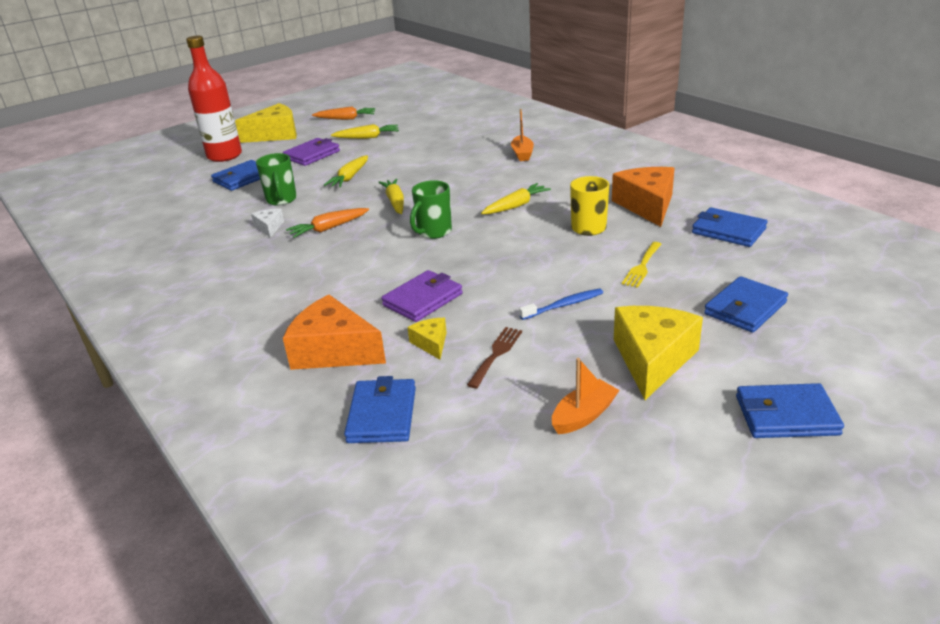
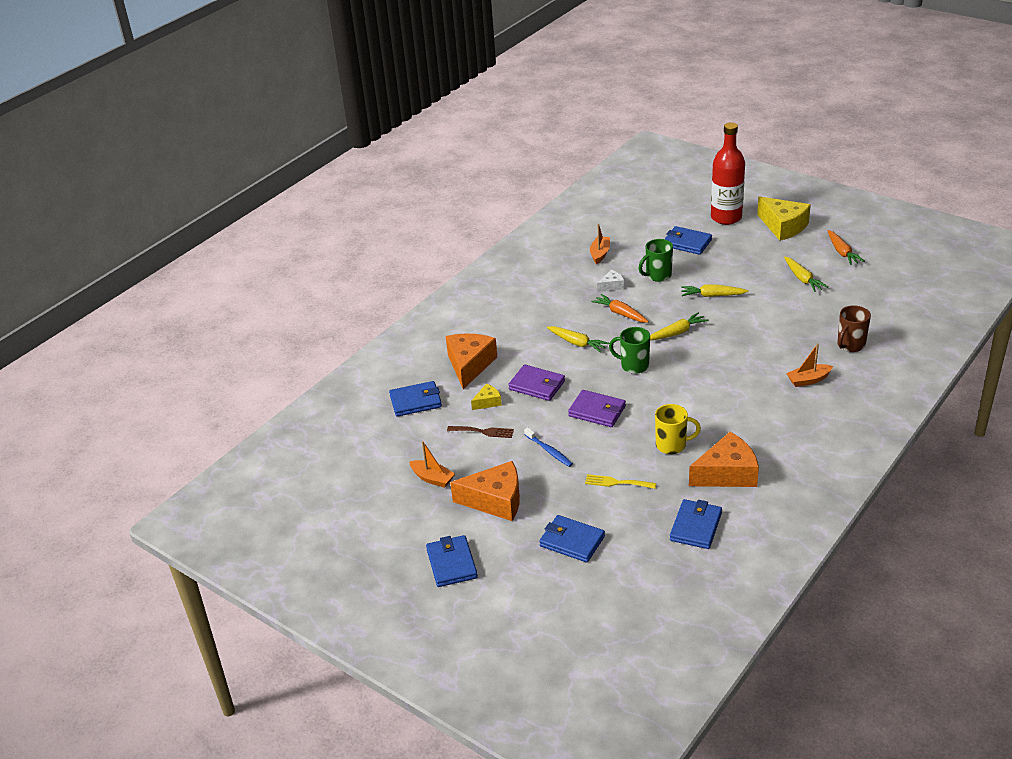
camera: 75 degrees right, 5 degrees up
purple wallet [283,138,340,166] -> purple wallet moved to [568,390,626,427]
yellow carrot [481,183,551,214] -> yellow carrot moved to [547,326,609,353]
yellow cheese [614,306,703,400] -> orange cheese [450,461,520,521]
none -> orange boat [590,224,610,264]
none -> brown mug [837,305,871,352]

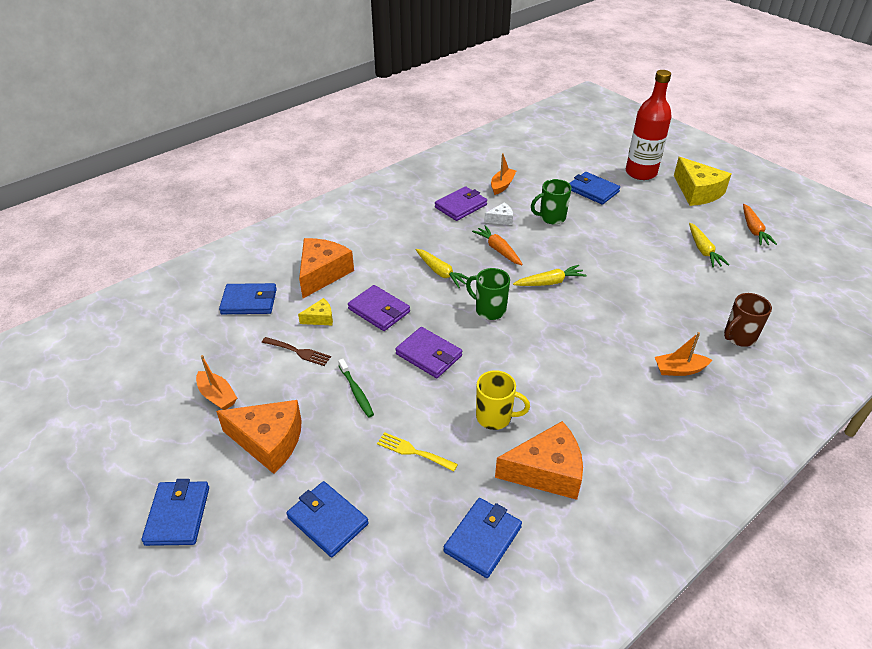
camera: 10 degrees right, 5 degrees up
blue toothbrush [524,427,573,467] -> green toothbrush [338,359,374,418]
yellow carrot [681,284,749,297] -> none
none -> purple wallet [435,186,487,221]

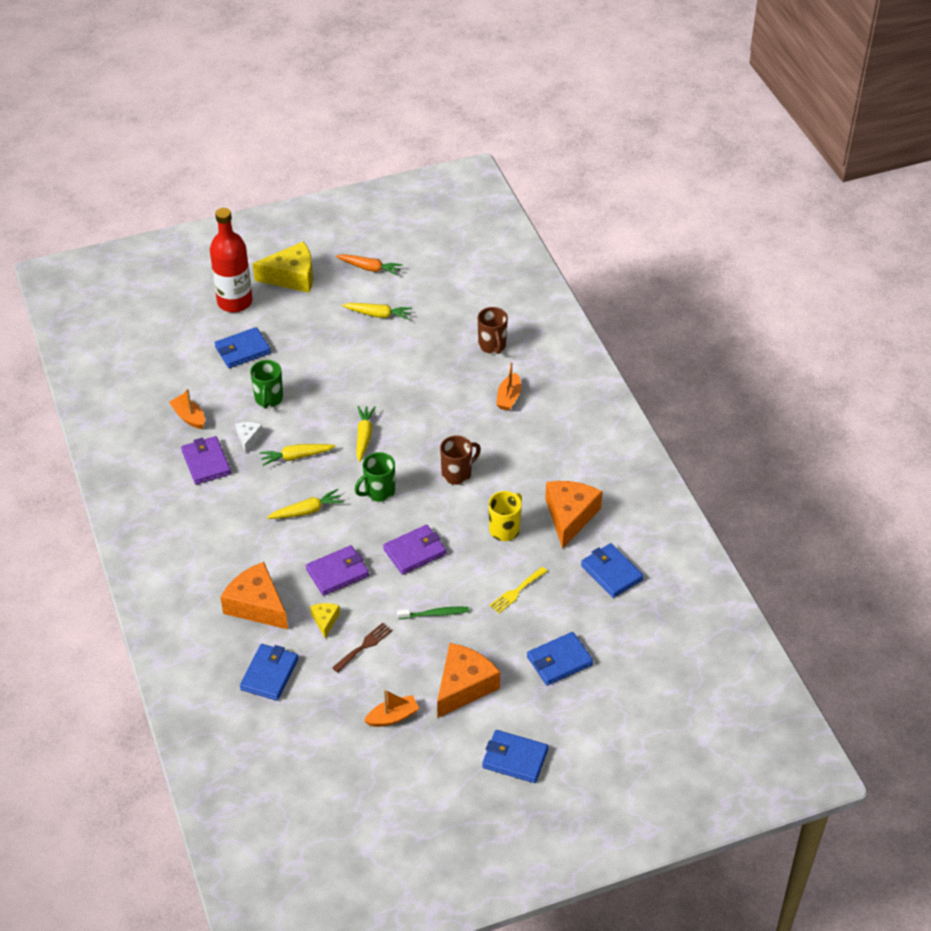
camera: 70 degrees left, 5 degrees up
orange carrot [472,225,523,265] -> yellow carrot [259,444,336,466]
none -> brown mug [440,436,481,485]

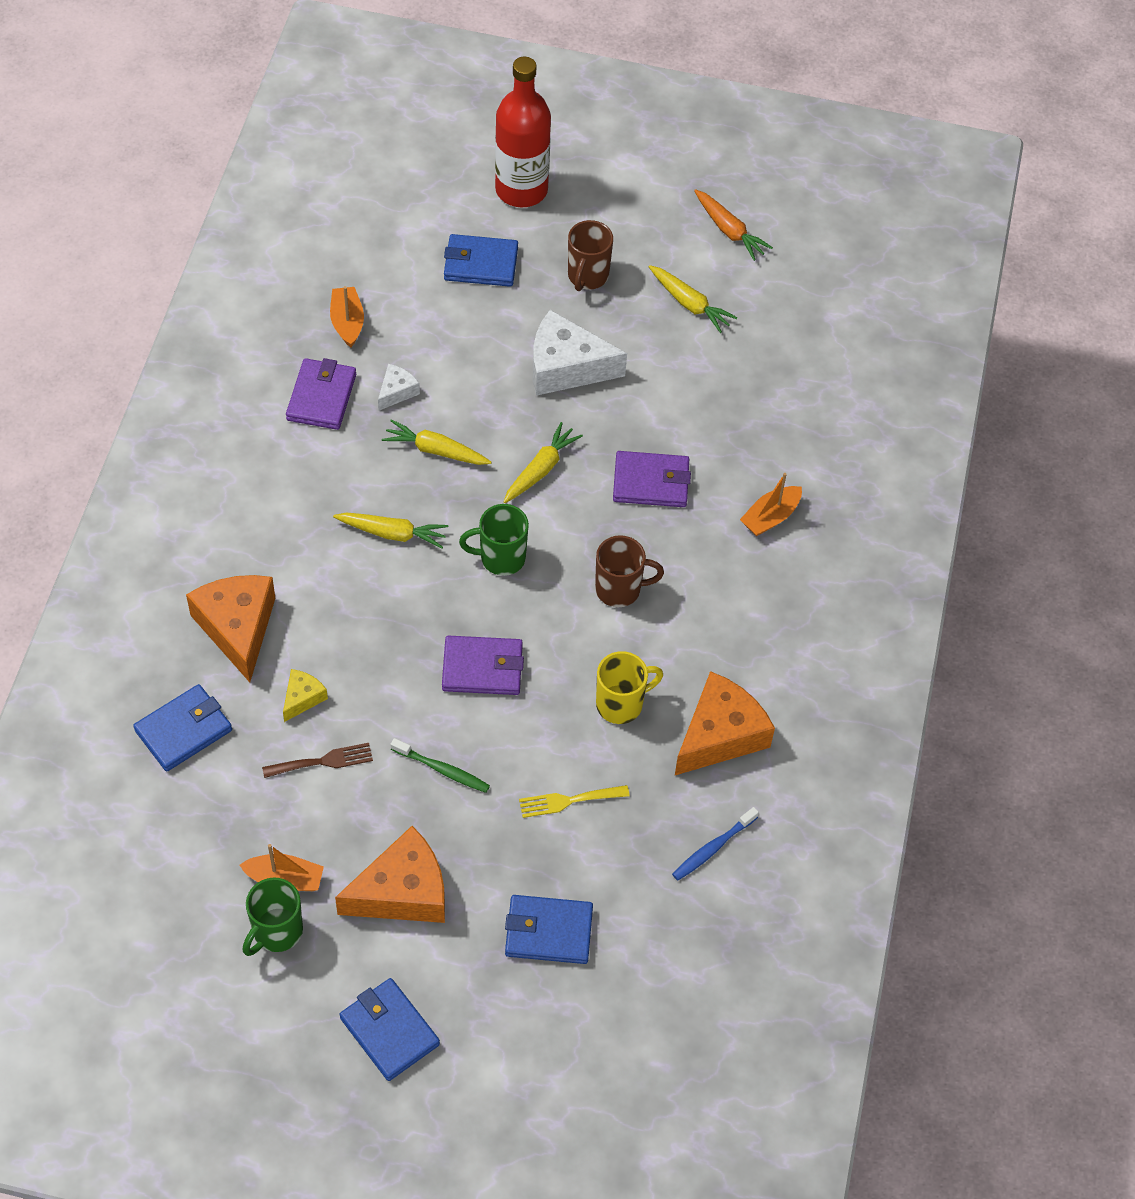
camera: 30 degrees right, 10 degrees up
green mug [250,360,283,409] -> green mug moved to [243,877,303,956]
yellow cheese [253,241,313,293] -> none
purple wallet [306,545,369,596] -> purple wallet moved to [613,451,691,507]
brown mug [478,307,508,354] -> brown mug moved to [568,220,613,291]
blue wallet [581,543,643,598] -> blue toothbrush [672,807,759,881]
none -> white cheese [533,310,627,396]

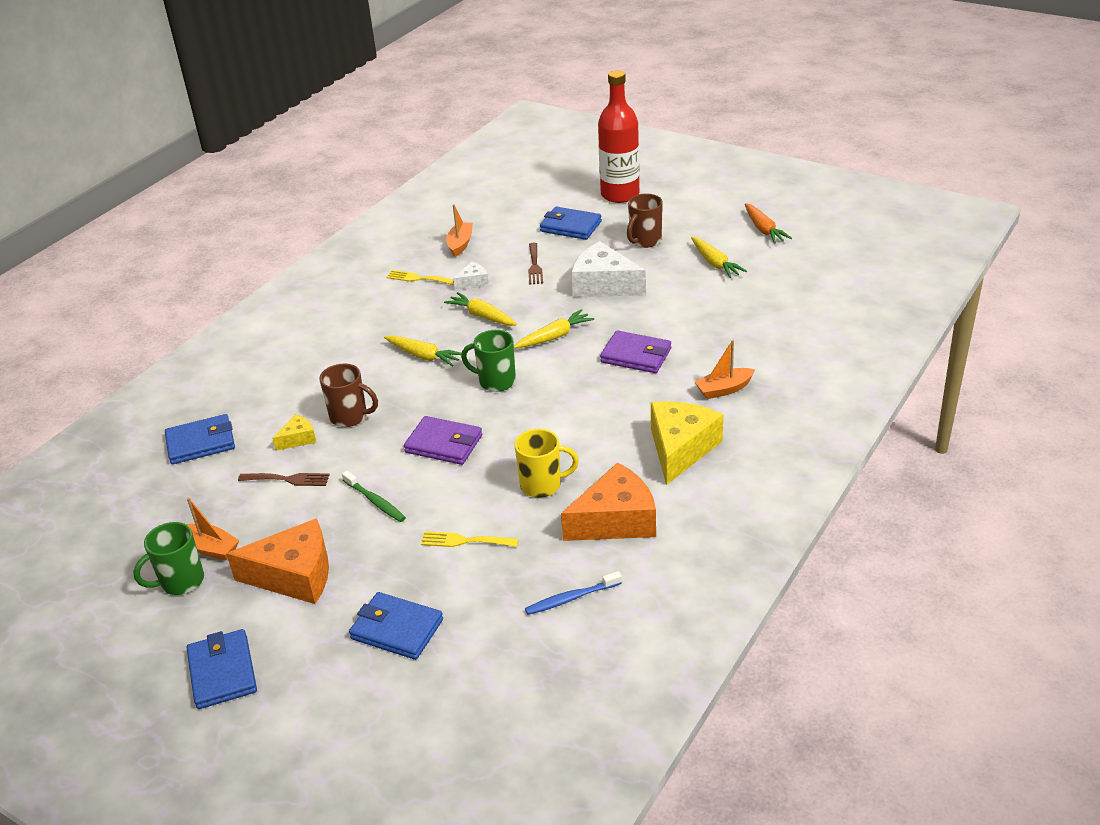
camera: 25 degrees right, 20 degrees down
orange cheese [186,575,275,682] -> none
purple wallet [286,358,356,430] -> yellow fork [386,270,453,285]
brown mug [595,535,664,607] -> brown mug moved to [319,363,378,427]
none -> brown fork [528,243,543,285]
none -> yellow cheese [651,401,723,485]

